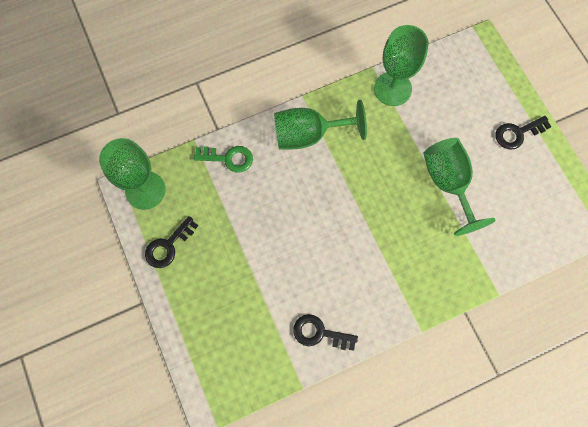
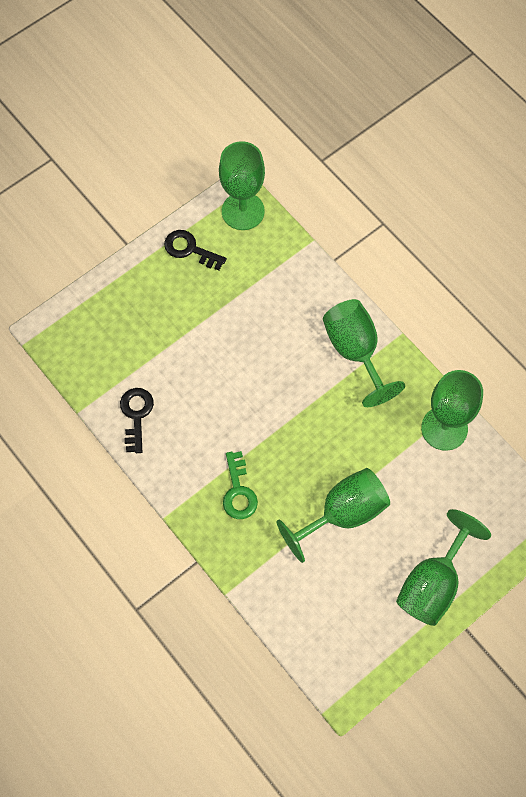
camera: 75 degrees right, 5 degrees down
green key [194,146,253,173] -> green key moved to [223,451,258,519]
black key [495,116,552,150] -> green goblet [396,509,491,626]

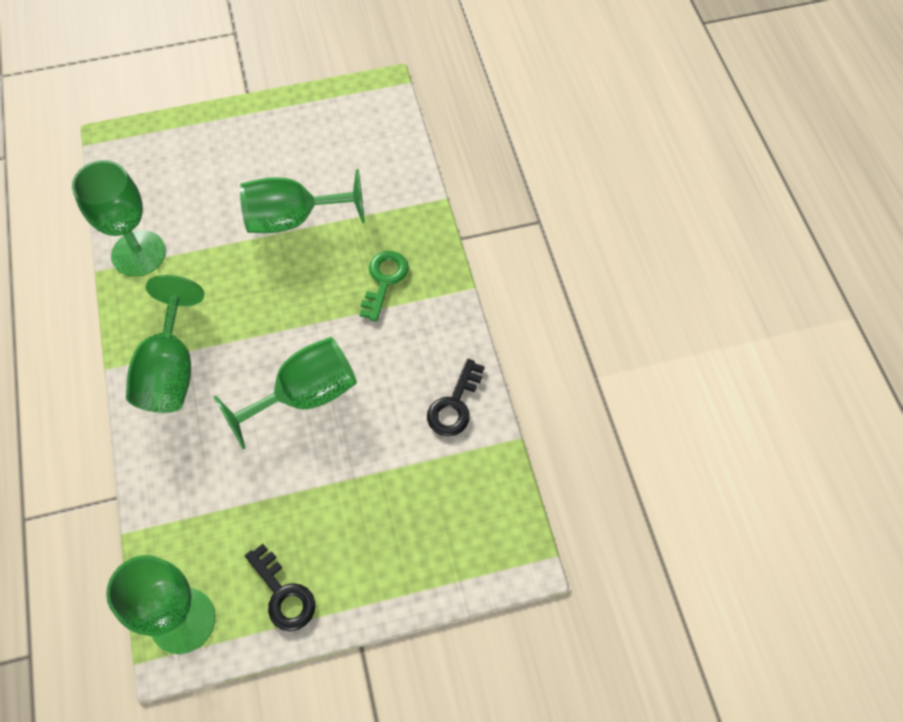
camera: 155 degrees left, 5 degrees down
green goblet [396,509,491,626] -> green goblet moved to [214,337,357,449]

